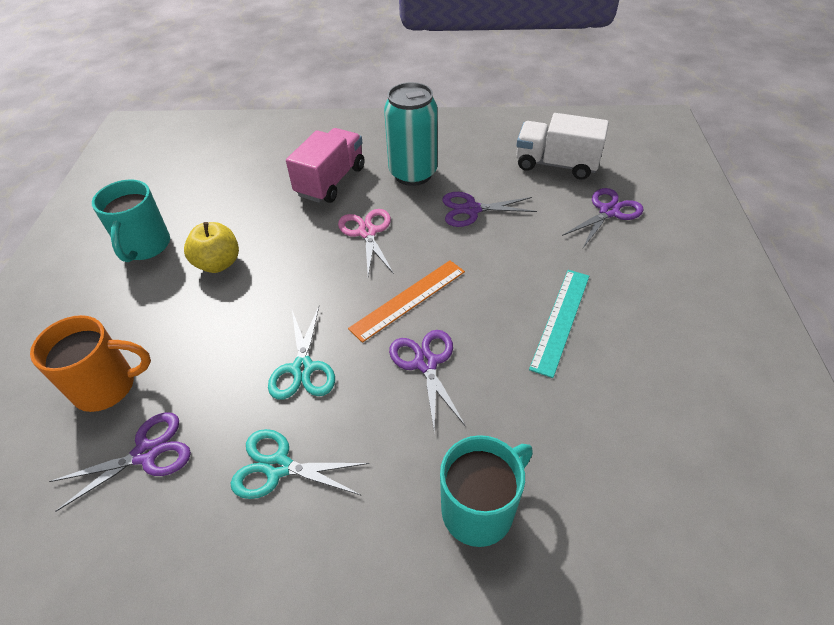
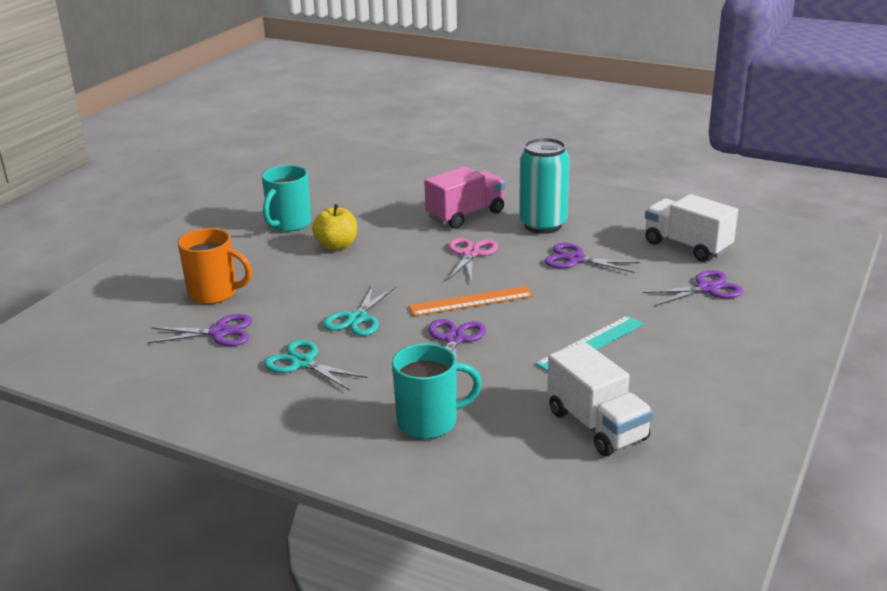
camera: 25 degrees right, 20 degrees down
none -> white truck [547,342,653,456]

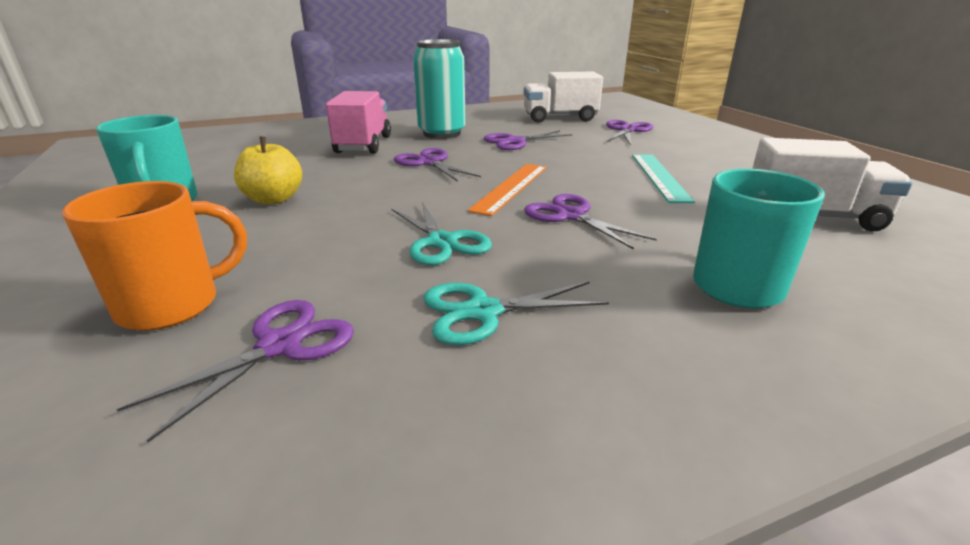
camera: 50 degrees left, 0 degrees up
pink scissors [448,238,498,282] -> purple scissors [394,148,481,182]

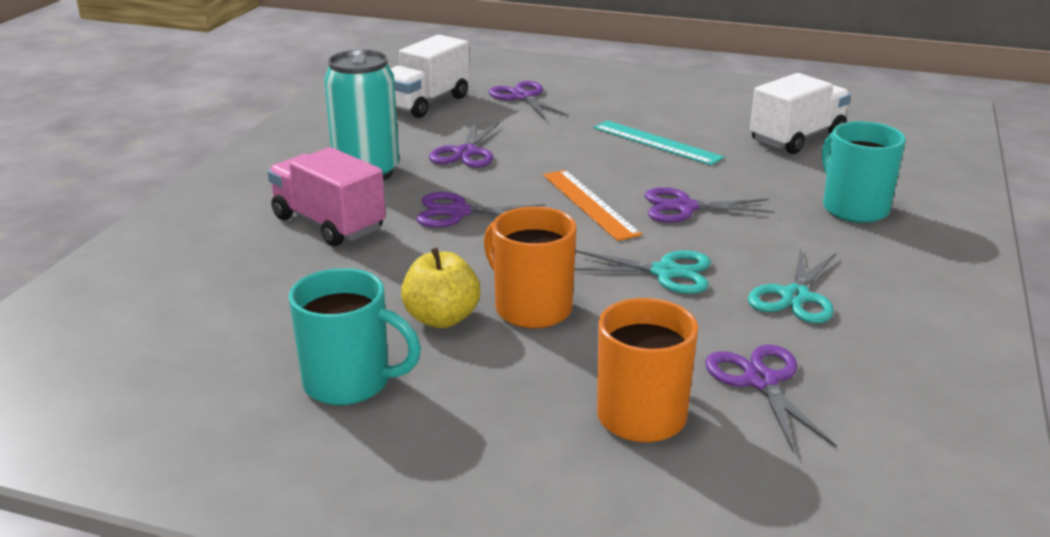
camera: 50 degrees left, 0 degrees up
none -> orange mug [484,206,577,329]

